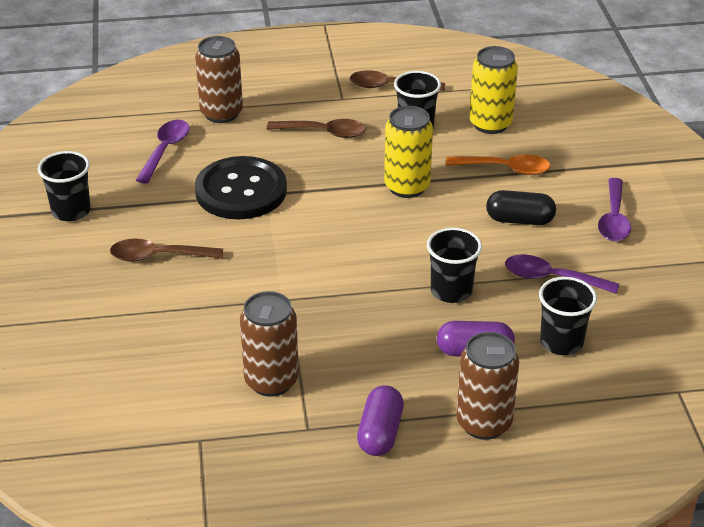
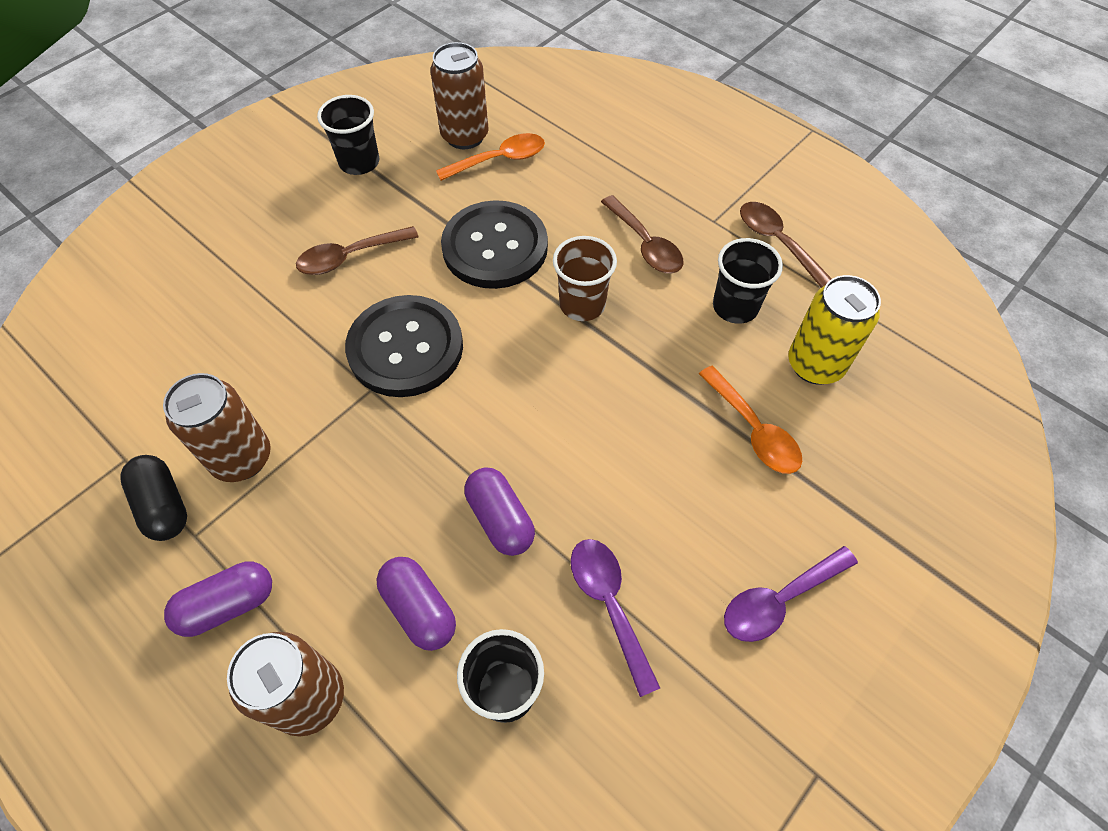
camera: 50 degrees right, 20 degrees up
brown spoon [110,239,223,262] -> brown spoon turned 75 degrees counterclockwise [296,226,418,275]
purple spoon [136,120,190,184] -> orange spoon [436,133,545,181]
brown can [195,36,243,123] -> brown can moved to [430,42,489,149]
yellow can [384,106,433,198] -> none
black cup [427,227,482,303] -> purple capsule [465,468,535,556]
black capsule [486,190,556,225] -> black capsule moved to [120,455,187,541]
none -> black button [345,295,463,397]
none -> brown cup [553,236,617,321]

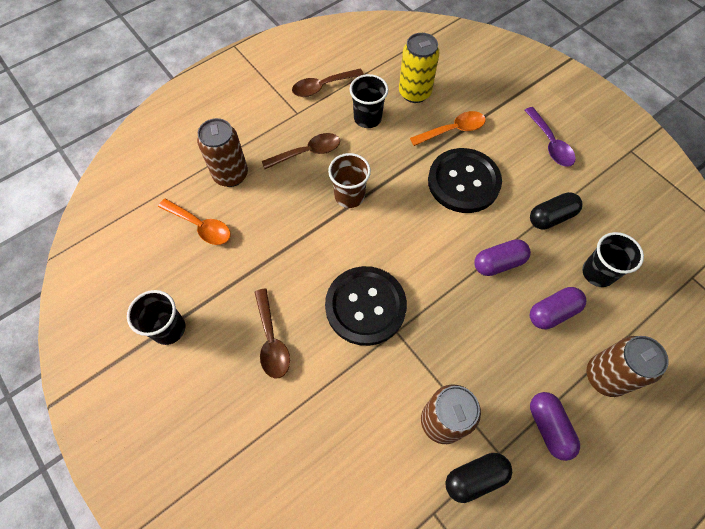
camera: 80 degrees left, 5 degrees up
brown can [430,42,489,149] -> brown can moved to [197,118,248,187]
orange spoon [436,133,545,181] -> orange spoon turned 135 degrees clockwise [158,199,231,245]
black button [441,200,548,289] -> black button moved to [428,148,502,213]
purple spoon [571,539,660,697] -> black capsule [530,192,582,230]

